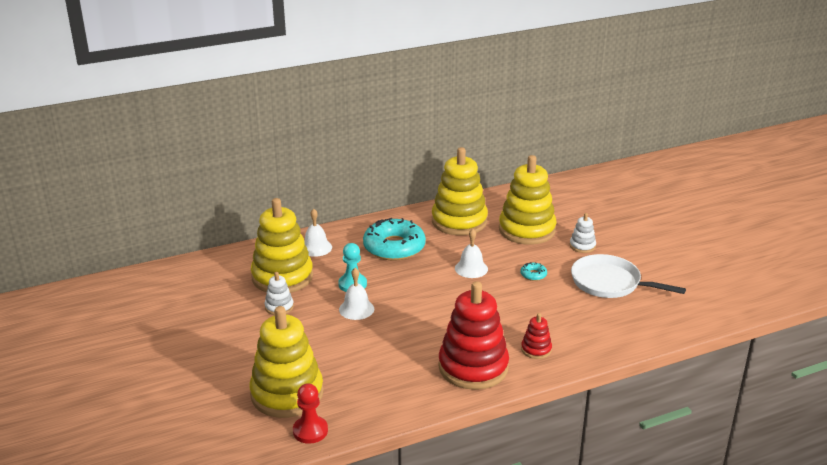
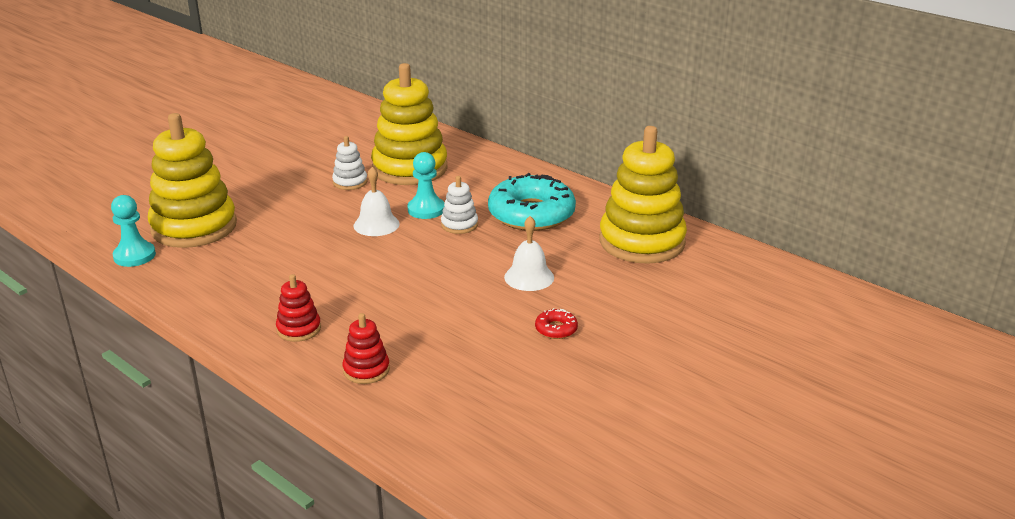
camera: 65 degrees right, 0 degrees up
red pawn [293,383,328,444] -> turquoise pawn [111,195,156,267]
white bell [304,209,332,257] -> none
red stacking toy [438,281,509,390] -> red stacking toy [276,274,321,342], size x0.45
yellow stacking toy [499,155,557,245] -> none
turquoise donut [521,262,547,281] -> red donut [535,308,578,339]
white stacking toy [570,213,596,253] -> white stacking toy moved to [441,176,478,234]
white pan [571,254,686,298] -> none

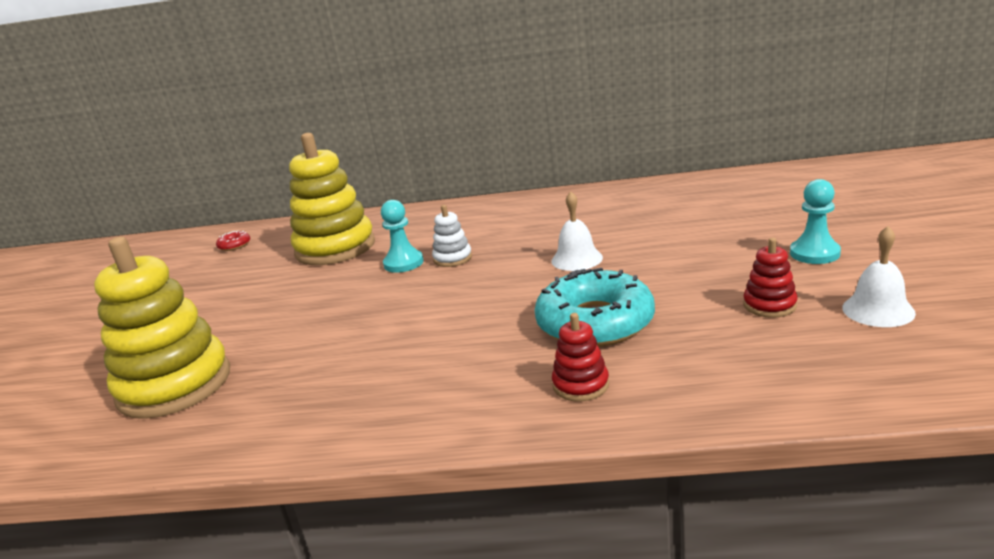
camera: 35 degrees left, 5 degrees down
turquoise pawn [111,195,156,267] -> turquoise pawn moved to [790,179,841,264]
red stacking toy [276,274,321,342] -> red stacking toy moved to [743,238,798,318]
white stacking toy [332,136,367,190] -> none
white bell [354,167,400,236] -> white bell moved to [842,226,916,327]
turquoise donut [488,173,576,231] -> turquoise donut moved to [534,268,655,347]
red donut [535,308,578,339] -> red donut moved to [216,231,250,251]
yellow stacking toy [599,126,687,264] -> none

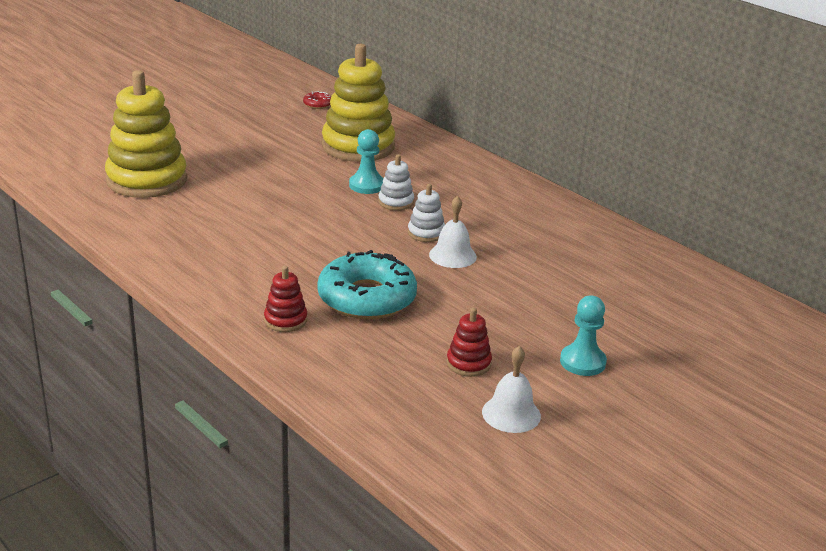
camera: 40 degrees right, 5 degrees up
none -> white stacking toy [408,184,445,242]

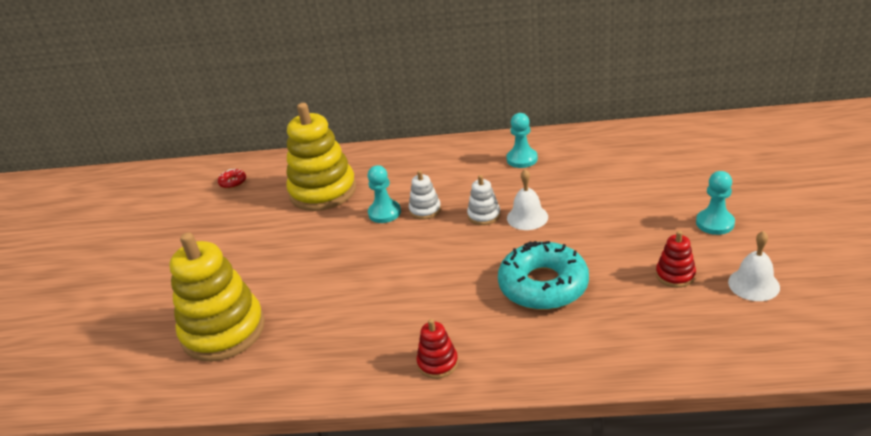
camera: 40 degrees left, 5 degrees up
red stacking toy [264,266,307,332] -> red stacking toy moved to [416,319,458,379]
none -> turquoise pawn [506,113,538,168]

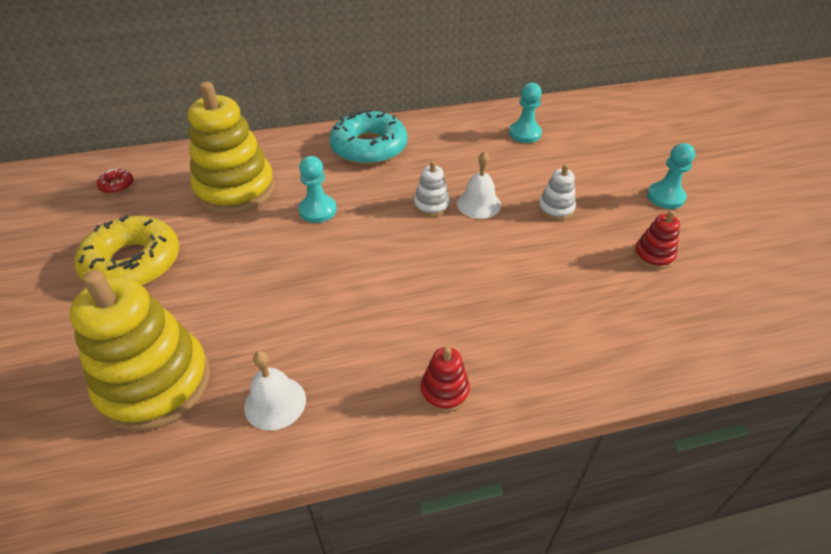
camera: 20 degrees left, 10 degrees up
white stacking toy [409,170,441,220] -> white stacking toy moved to [538,164,576,220]
turquoise donut [498,241,589,310] -> turquoise donut moved to [329,109,407,165]
turquoise pawn [506,113,538,168] -> turquoise pawn moved to [509,83,542,143]
white bell [728,231,780,301] -> white bell moved to [244,351,306,431]
none -> yellow donut [75,215,179,286]

